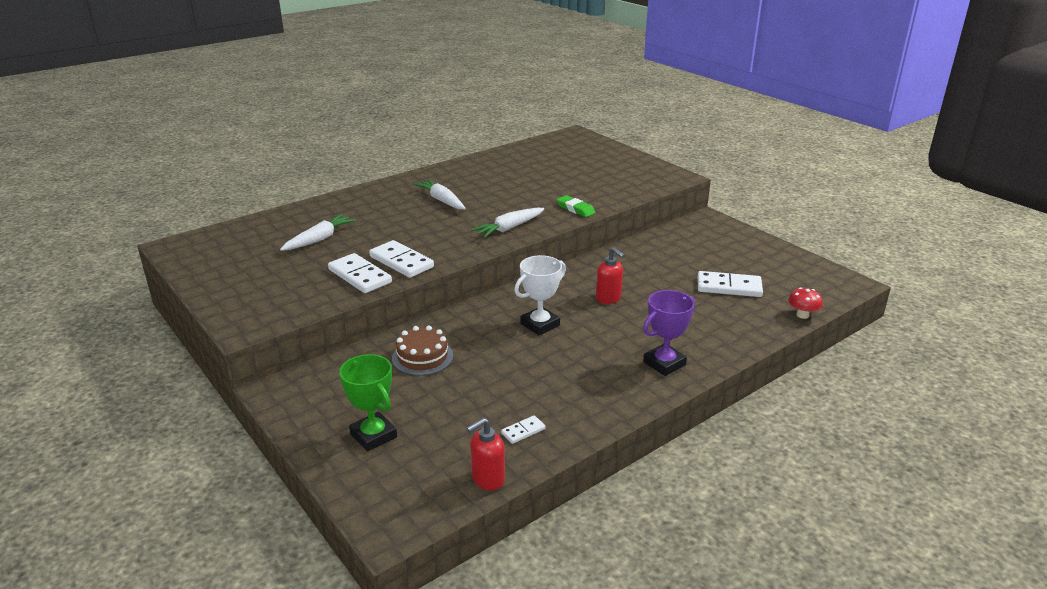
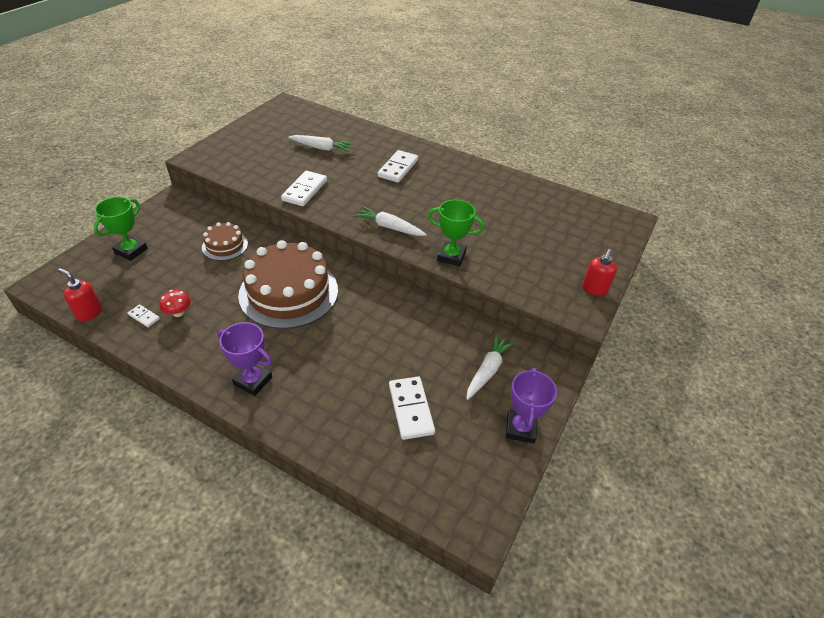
camera: 65 degrees right, 15 degrees up
white domino [328,253,392,293] -> white domino moved to [378,150,418,183]
white carrot [413,179,466,210] -> white carrot moved to [466,334,515,400]
white trophy [514,255,566,336] -> brown cake [238,240,338,329]
green eraser [557,195,596,217] -> green trophy [428,200,484,267]
red soap dispenser [596,247,625,304] -> red soap dispenser moved to [582,249,617,296]
red mushroom [788,287,823,319] -> red mushroom moved to [159,290,191,317]
none -> purple trophy [506,368,557,444]

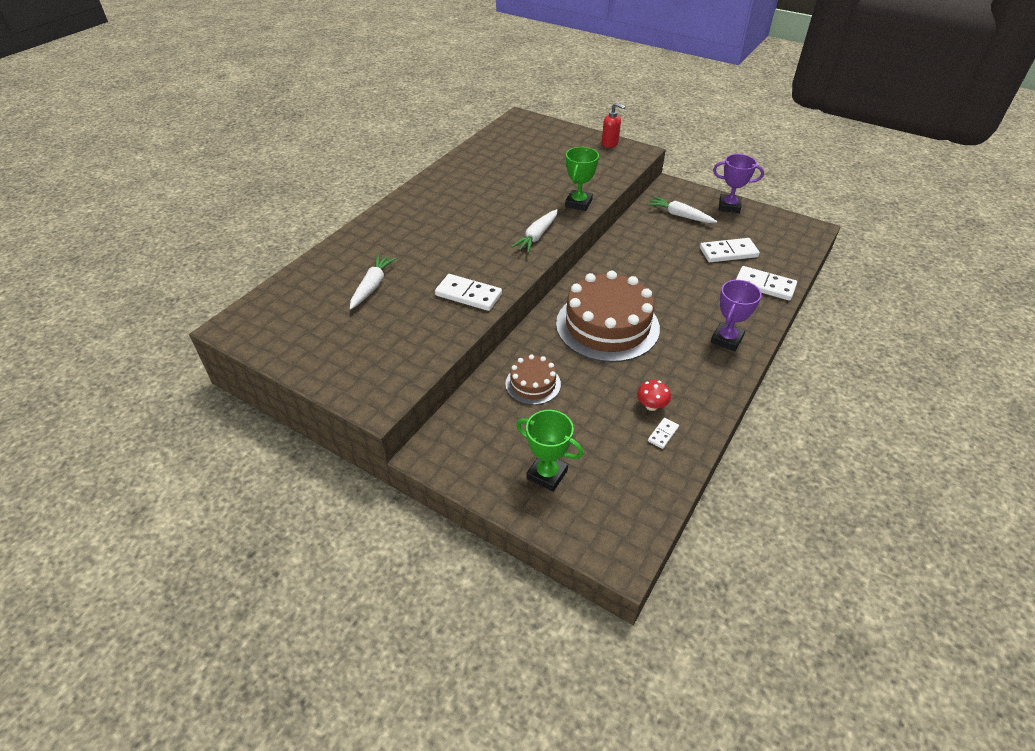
camera: 85 degrees left, 0 degrees up
red soap dispenser [58,268,102,321] -> none
white domino [378,150,418,183] -> white domino moved to [736,266,797,301]

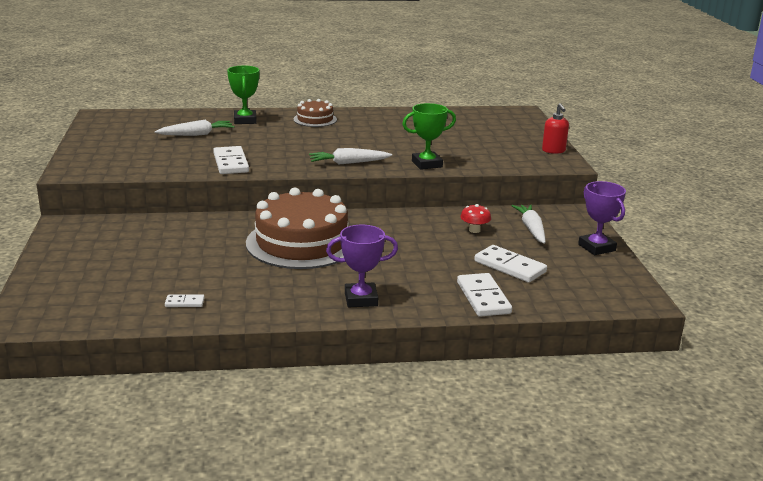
camera: 50 degrees right, 20 degrees down
brown cake [505,354,561,405] -> brown cake moved to [293,99,337,127]
green trophy [516,410,583,492] -> green trophy moved to [227,66,259,124]
red mushroom [637,380,671,411] -> red mushroom moved to [460,204,491,233]

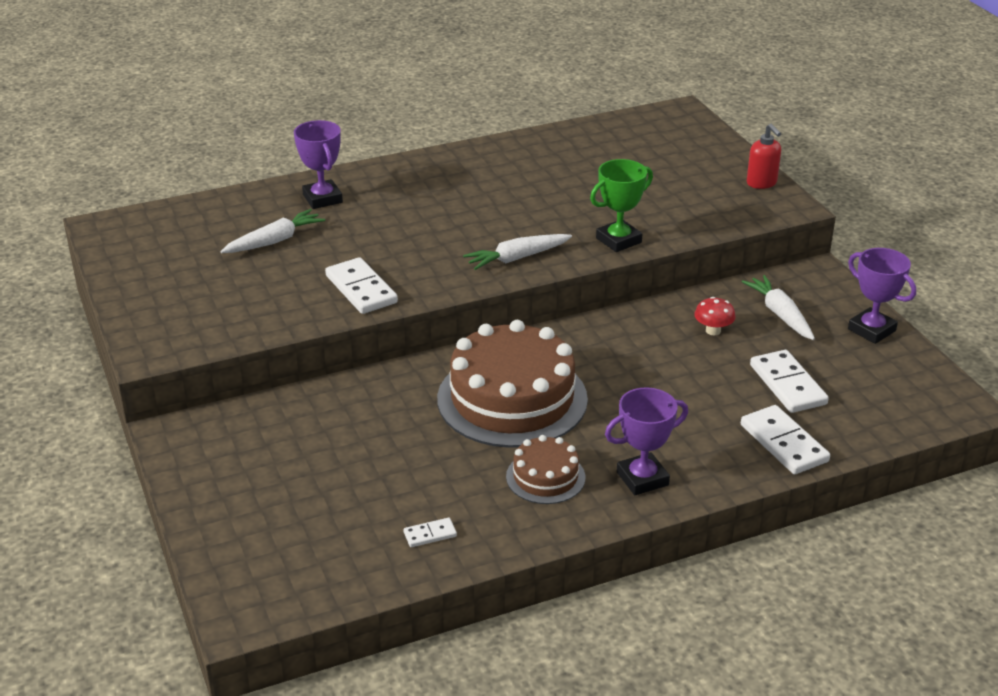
camera: 15 degrees left, 10 degrees up
green trophy [227,66,259,124] -> purple trophy [294,120,343,209]
brown cake [293,99,337,127] -> brown cake moved to [506,435,585,504]
white domino [474,245,547,282] -> white domino turned 45 degrees clockwise [750,350,829,413]

